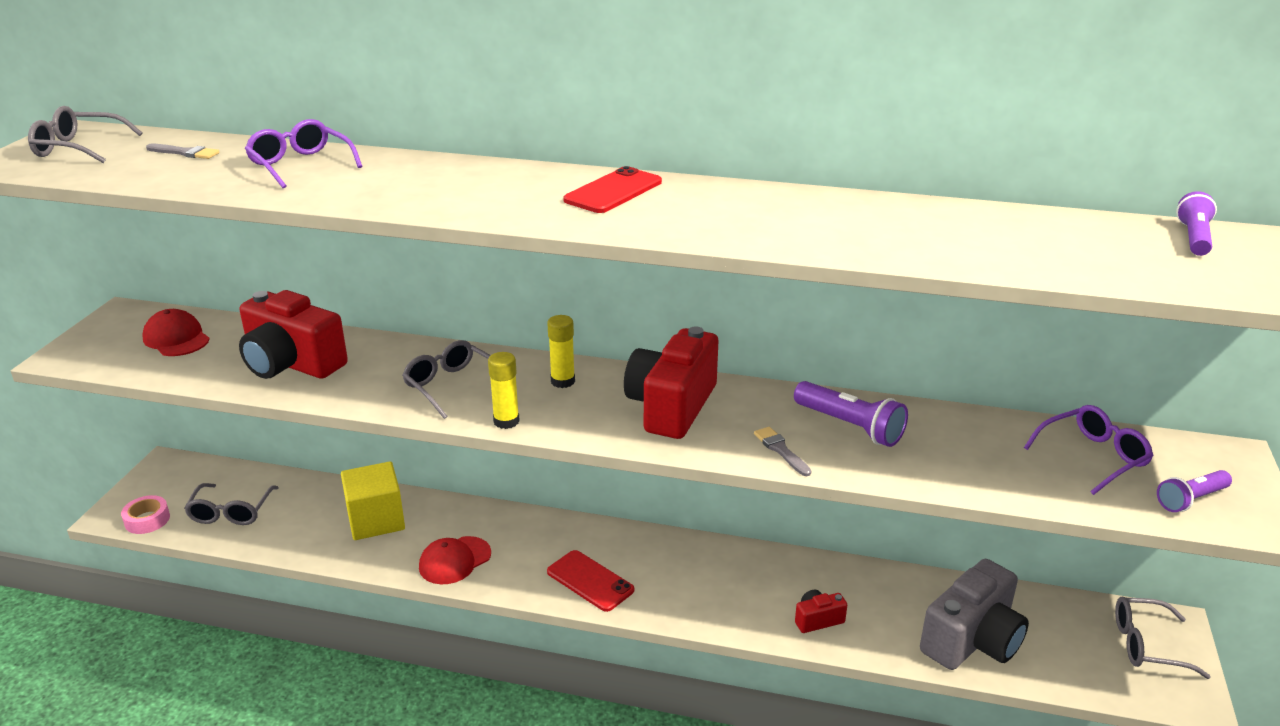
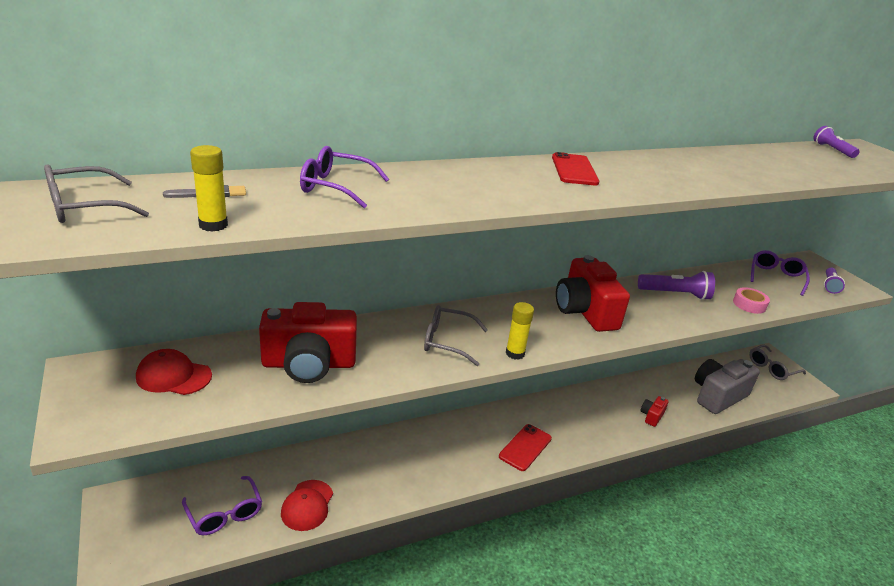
camera: 40 degrees left, 0 degrees up
pink tape [121,495,170,534] -> pink tape moved to [733,287,770,314]
grey glasses [184,483,279,525] -> purple glasses [182,476,262,535]
yellow cube [341,461,405,540] -> none
red cap [419,536,491,584] -> red cap moved to [281,480,333,531]
yellow glue stick [547,315,575,388] -> yellow glue stick moved to [190,145,228,232]
red phone [547,550,634,612] -> red phone turned 60 degrees counterclockwise [499,424,552,471]
grey brush [754,427,812,476] -> none
grey camera [920,559,1029,670] -> grey camera turned 135 degrees counterclockwise [695,359,760,414]

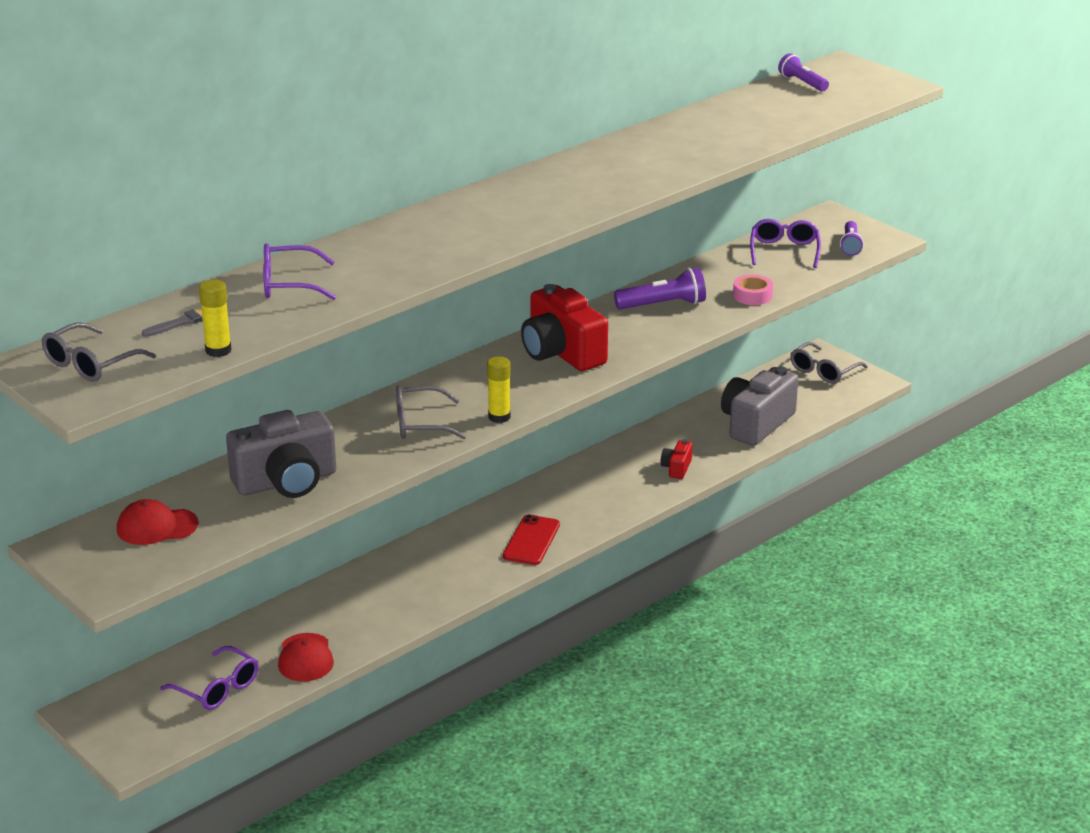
camera: 15 degrees left, 0 degrees up
red camera [259,302,357,383] -> grey camera [226,410,336,498]
red phone [552,152,599,185] -> none

